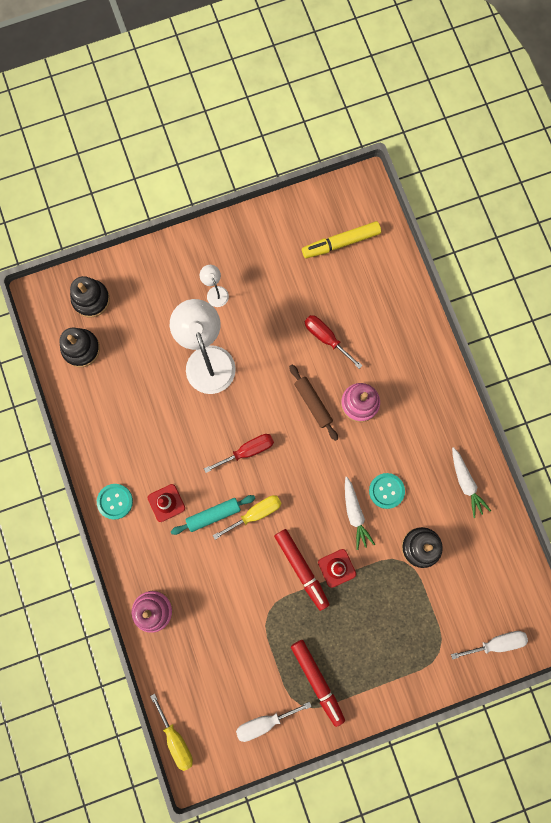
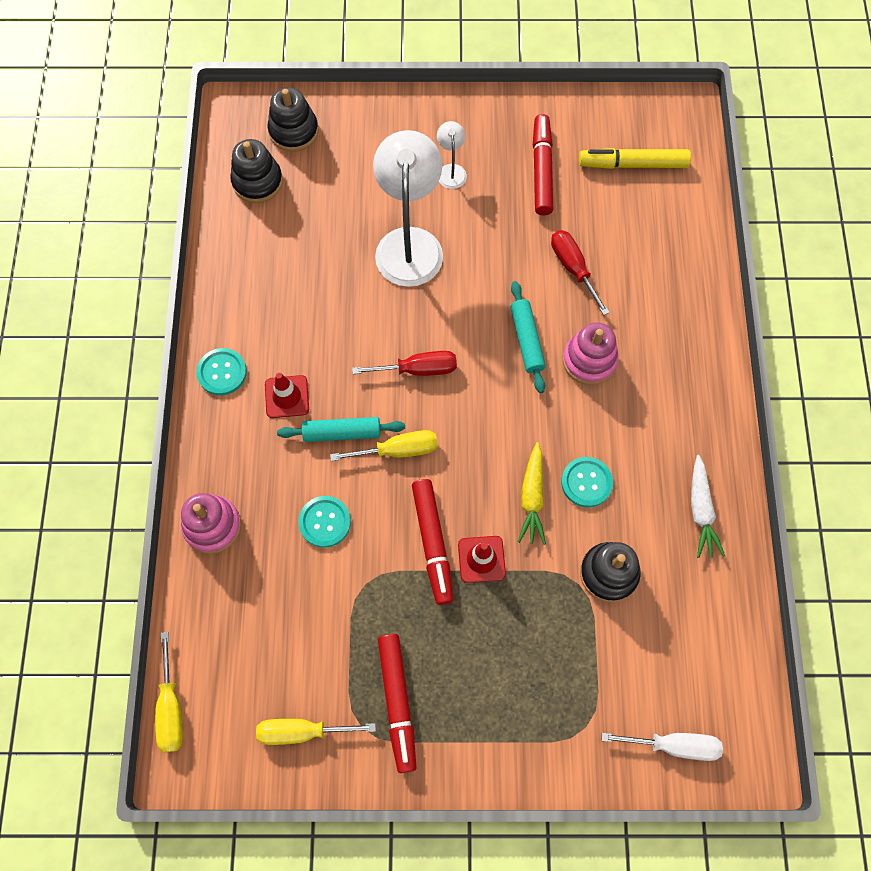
camera: 20 degrees right, 10 degrees down
white screwdriver [236,702,312,742] -> yellow screwdriver [256,719,376,745]
brown rolling pin [289,365,338,441] -> turquoise rolling pin [510,281,546,393]
white carrot [345,477,375,550] -> yellow carrot [518,442,546,545]
none -> turquoise button [298,496,351,548]
none -> red marker [533,114,553,216]

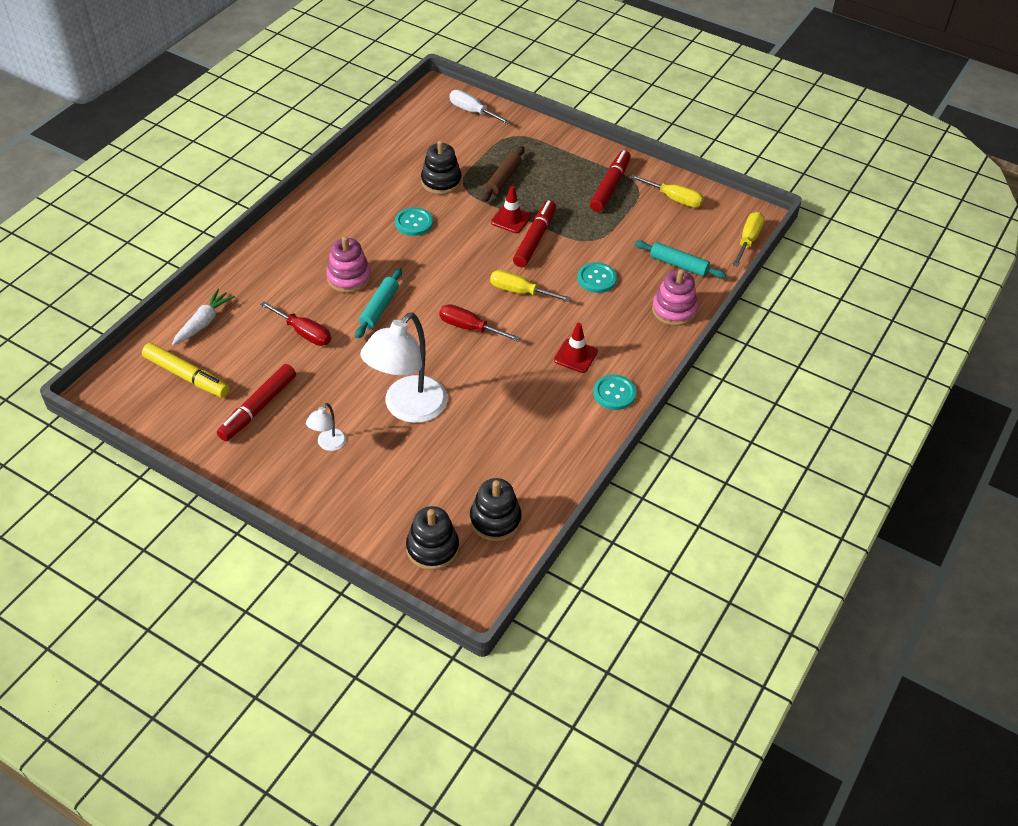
camera: 150 degrees left, 20 degrees down
turquoise rolling pin [277,417,405,442] -> turquoise rolling pin moved to [635,240,726,279]
yellow carrot [518,442,546,545] -> none
red screwdriver [551,230,610,315] -> red screwdriver turned 60 degrees counterclockwise [260,301,331,346]
white carrot [691,455,725,558] -> white carrot moved to [172,289,235,345]
none -> brown rolling pin [482,146,524,202]

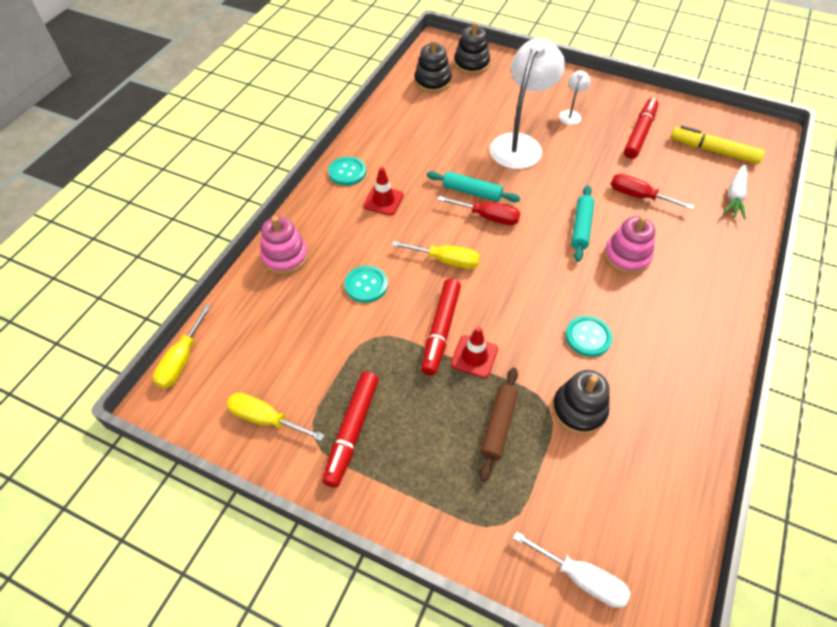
camera: 175 degrees right, 5 degrees up
turquoise rolling pin [635,240,726,279] -> turquoise rolling pin moved to [427,171,520,202]

